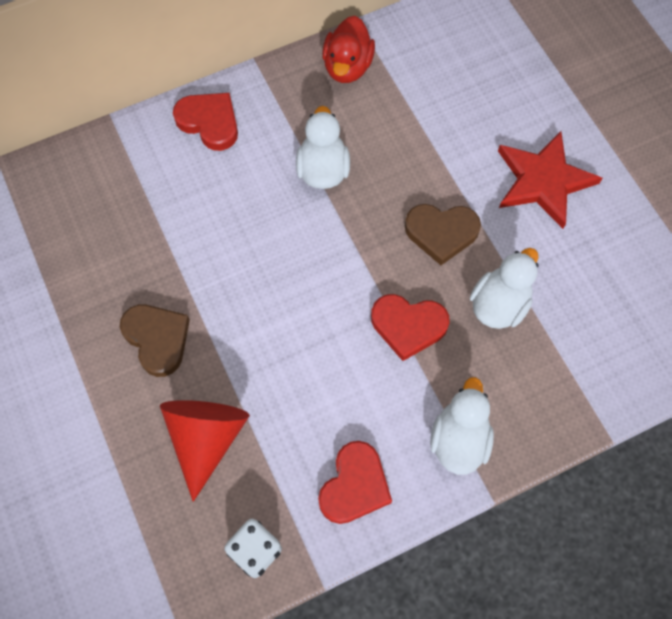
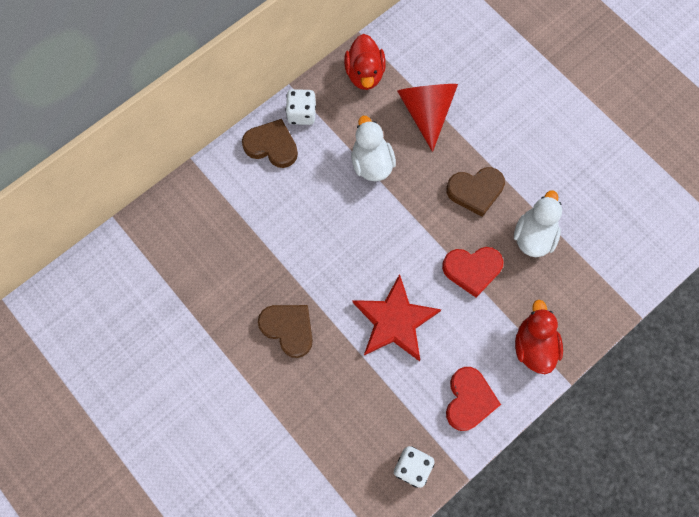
camera: 15 degrees left, 5 degrees up
red cone [160,400,250,502] -> red cone moved to [397,84,458,152]
red heart [173,93,238,151] -> brown heart [242,119,298,168]
white duck [430,377,494,475] -> red duck [515,300,563,374]
red star [498,131,602,229] -> red star moved to [352,274,441,361]
none -> white dice [286,89,316,125]

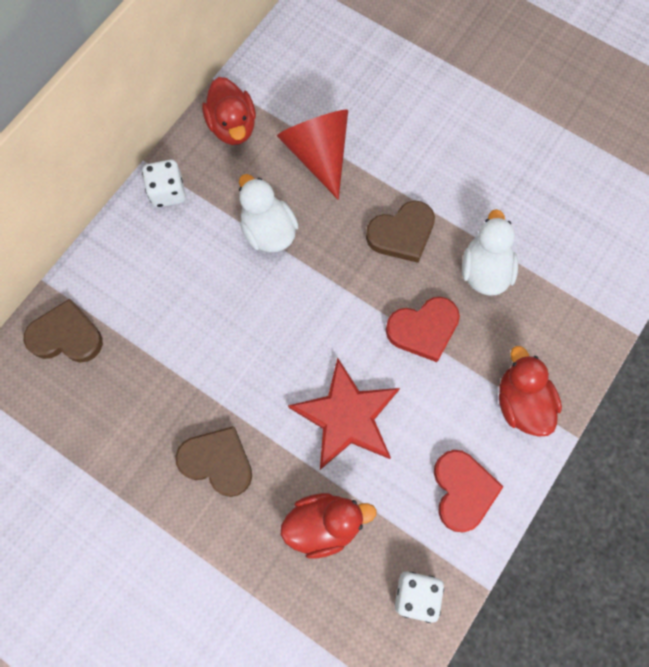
camera: 15 degrees left, 0 degrees up
brown heart [242,119,298,168] -> brown heart moved to [24,299,103,362]
none -> red duck [281,493,377,559]

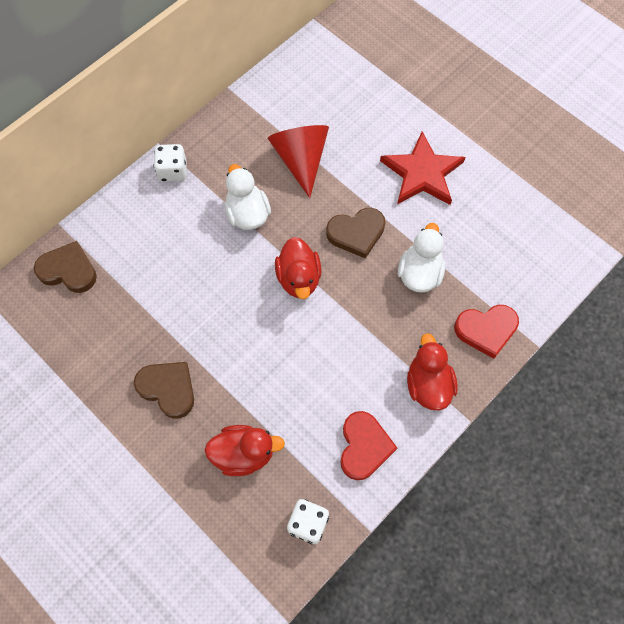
camera: 10 degrees right, 5 degrees down
red duck [202,77,256,145] -> red duck moved to [275,237,322,299]
red star [288,358,400,470] -> red star moved to [380,131,466,205]
red heart [386,297,460,362] -> red heart moved to [454,305,519,359]

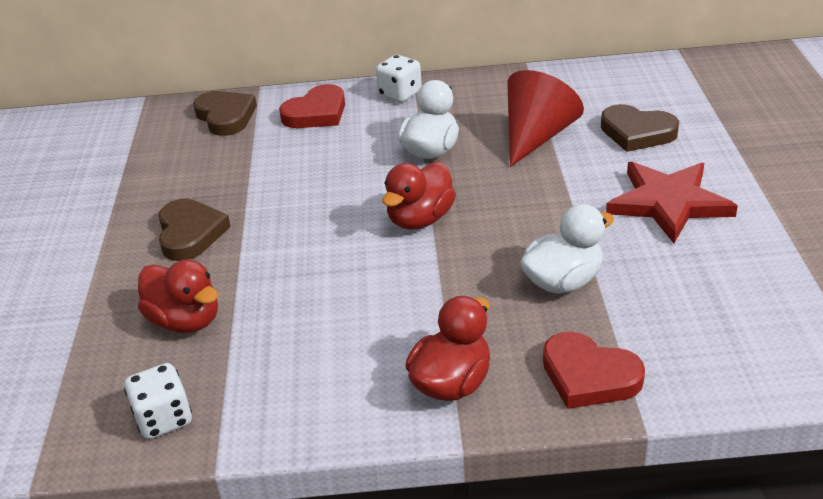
camera: 45 degrees right, 30 degrees down
brown heart [326,208,385,258] -> brown heart moved to [601,104,679,152]
red heart [340,411,397,480] -> red heart moved to [279,84,345,128]

